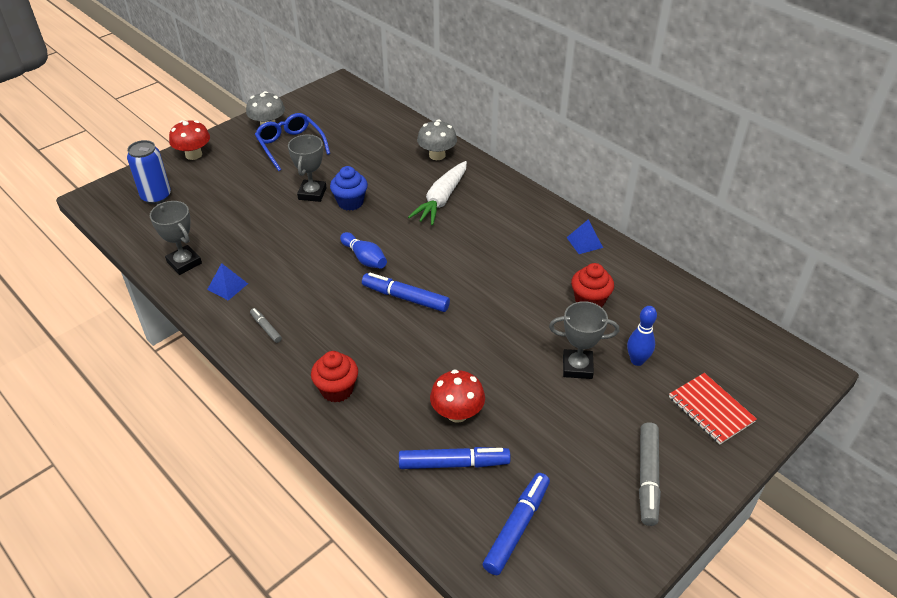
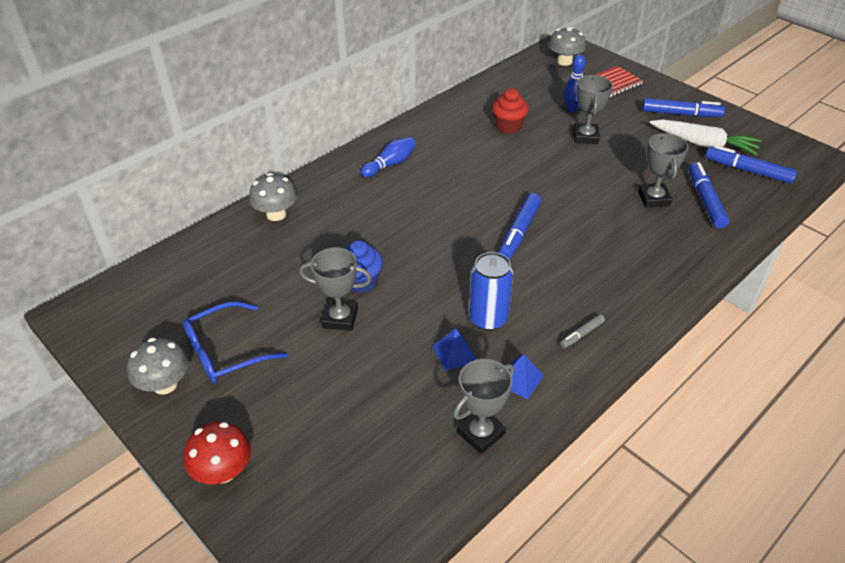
camera: 90 degrees left, 0 degrees up
blue can [127,140,171,204] -> blue can moved to [469,252,513,331]
red cupcake [311,351,358,403] -> none
blue bowling pin [340,232,387,269] -> blue bowling pin moved to [361,137,416,177]
white carrot [408,161,467,225] -> white carrot moved to [650,120,761,155]
red mushroom [430,370,485,423] -> grey trophy [638,133,689,207]
blue pyramid [566,219,603,254] -> blue pyramid moved to [432,328,476,371]
grey marker [639,422,661,526] -> blue marker [642,98,725,117]
none -> grey mushroom [548,27,586,66]

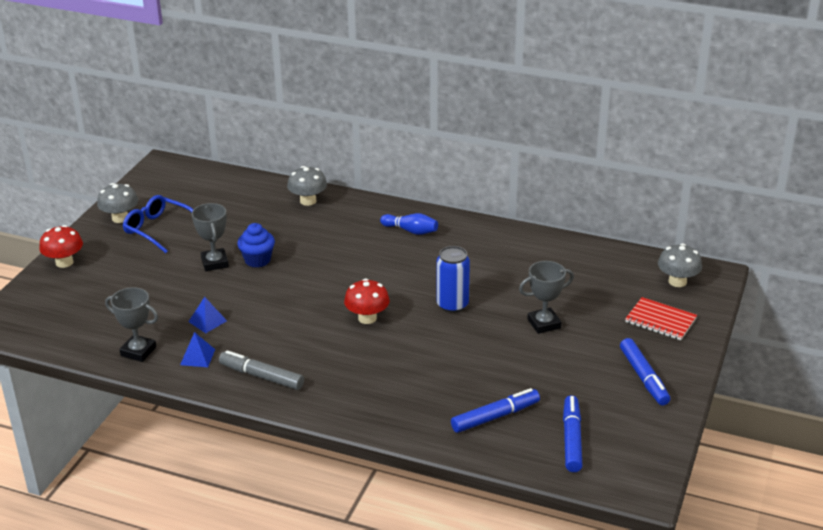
camera: 65 degrees right, 10 degrees down
blue can [469,252,513,331] -> blue can moved to [436,246,470,313]
red cupcake [492,89,529,134] -> none
blue marker [499,193,541,260] -> red mushroom [344,278,390,324]
grey marker [560,314,605,348] -> grey marker [219,350,304,390], size x1.87
blue bowling pin [564,54,586,113] -> none
grey trophy [638,133,689,207] -> none
white carrot [650,120,761,155] -> none

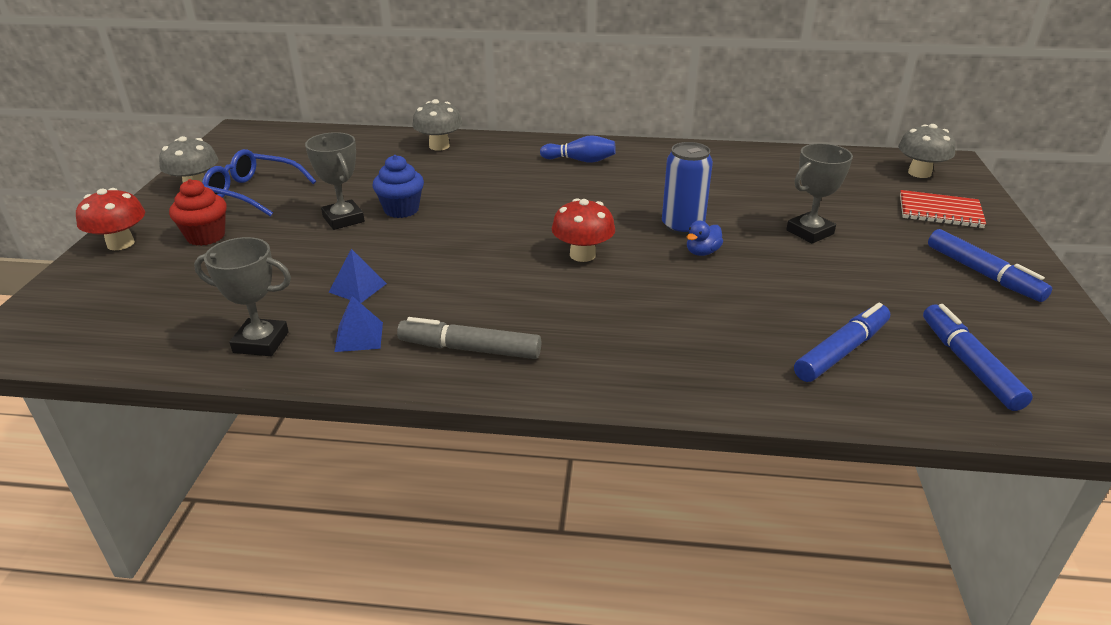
camera: 15 degrees left, 0 degrees up
none -> red cupcake [169,179,227,246]
none -> blue duck [687,221,723,256]

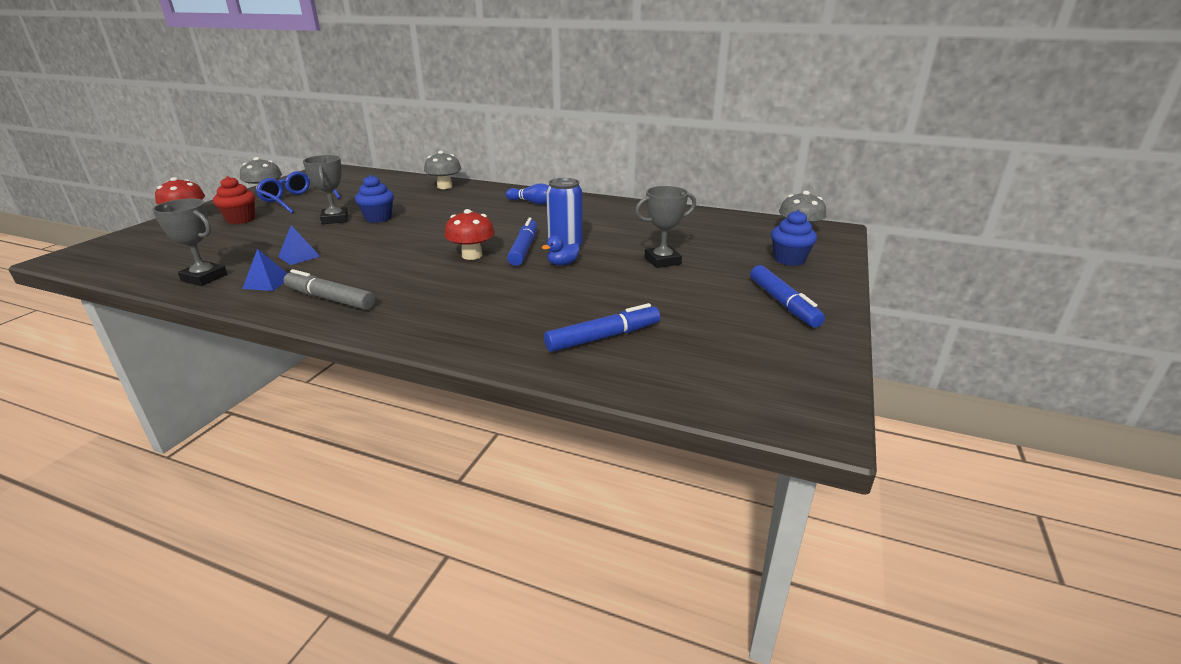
camera: 15 degrees right, 5 degrees down
red notebook [900,190,986,228] -> blue cupcake [771,210,817,266]
blue marker [923,304,1033,411] -> blue marker moved to [507,218,537,266]

